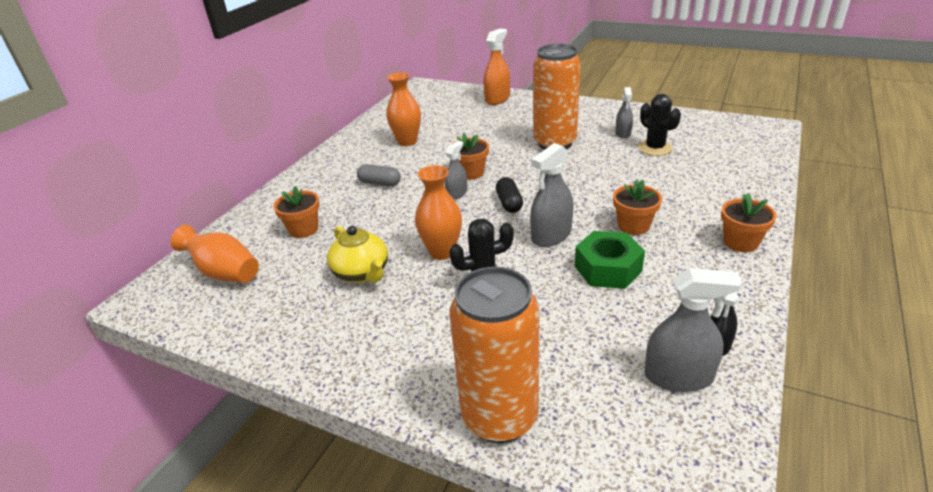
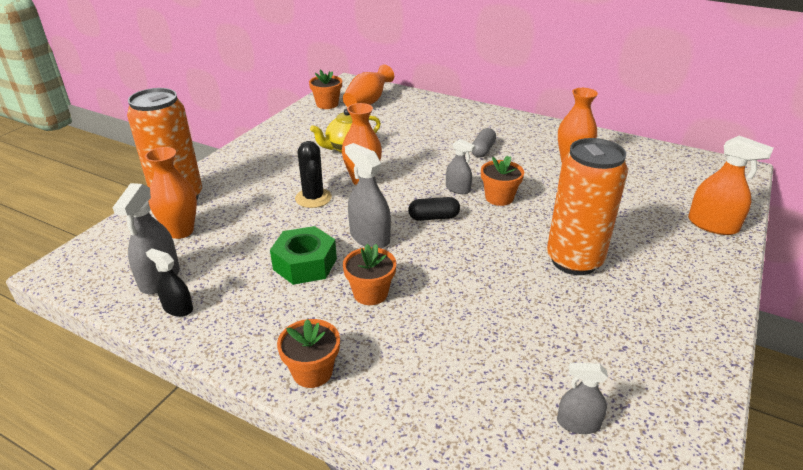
camera: 90 degrees right, 0 degrees up
orange flower pot [273,186,320,238] -> orange flower pot moved to [309,70,342,109]
grey spray bottle [615,87,633,138] -> grey spray bottle moved to [557,363,608,434]
black cactus [638,94,681,156] -> none
none -> orange vase [145,147,197,239]

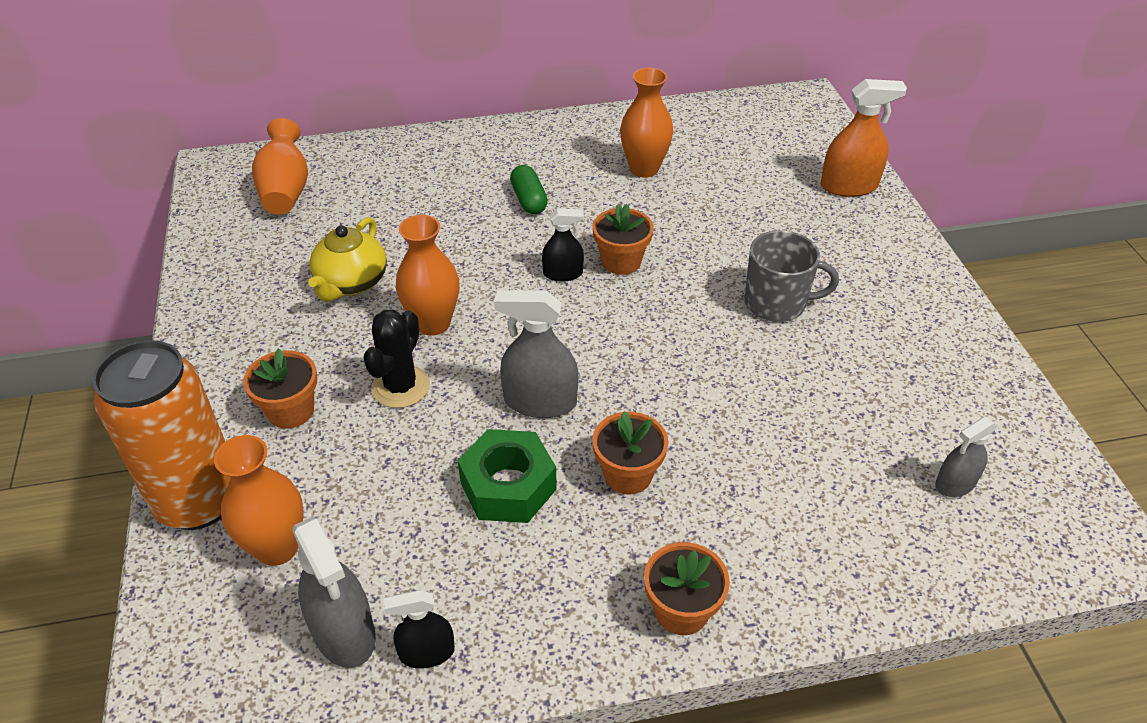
camera: 40 degrees left, 10 degrees up
black cactus [295,141,332,208] -> black cactus turned 75 degrees clockwise [363,310,430,408]
orange flower pot [309,70,342,109] -> orange flower pot moved to [243,348,317,428]
black capsule [408,197,460,221] -> none
grey spray bottle [446,139,475,194] -> black spray bottle [542,208,584,282]
grey capsule [472,128,496,158] -> green capsule [510,165,548,214]
orange can [547,138,628,275] -> grey mug [745,230,839,322]

